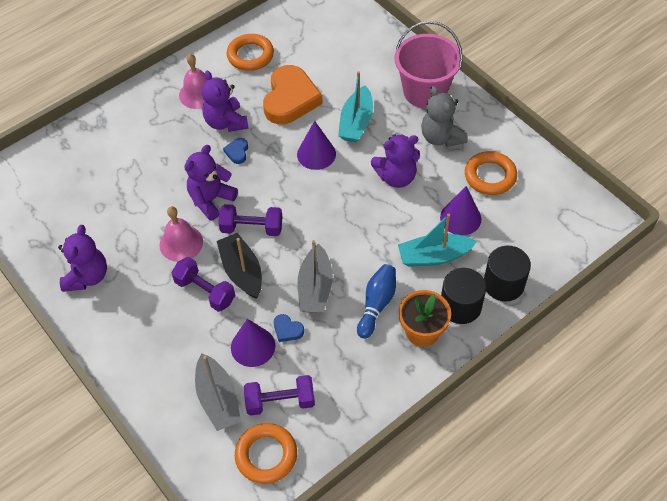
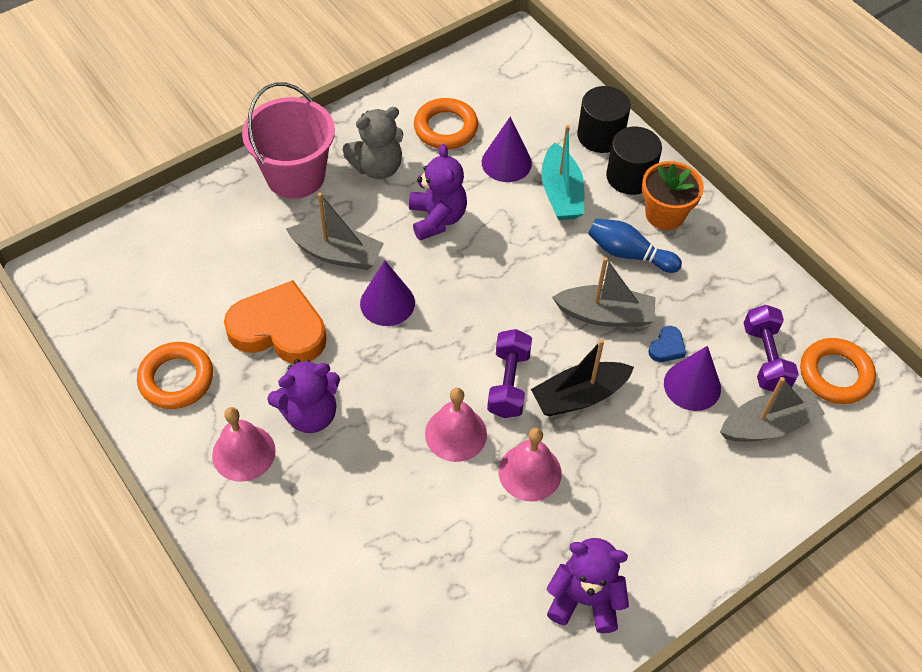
camera: 90 degrees left, 0 degrees up
purple dumbbell [171,257,235,312] -> none
purple teddy bear [184,145,238,221] -> pink bell [425,388,487,462]
blue heart [223,138,248,164] -> none
turquoise boat [338,71,373,143] -> grey boat [286,193,384,270]

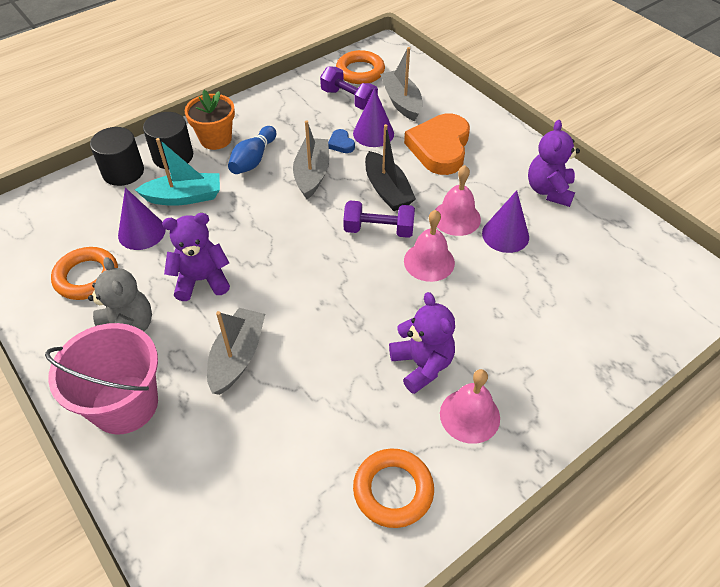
camera: 90 degrees left, 5 degrees down
orange heart [224,280,327,364] -> orange heart moved to [404,113,470,175]
purple cone [360,260,415,326] -> purple cone moved to [482,190,529,253]
blue heart [648,326,686,362] -> blue heart turned 150 degrees counterclockwise [328,129,355,153]
purple dumbbell [744,305,799,392] -> purple dumbbell turned 45 degrees clockwise [320,66,378,110]

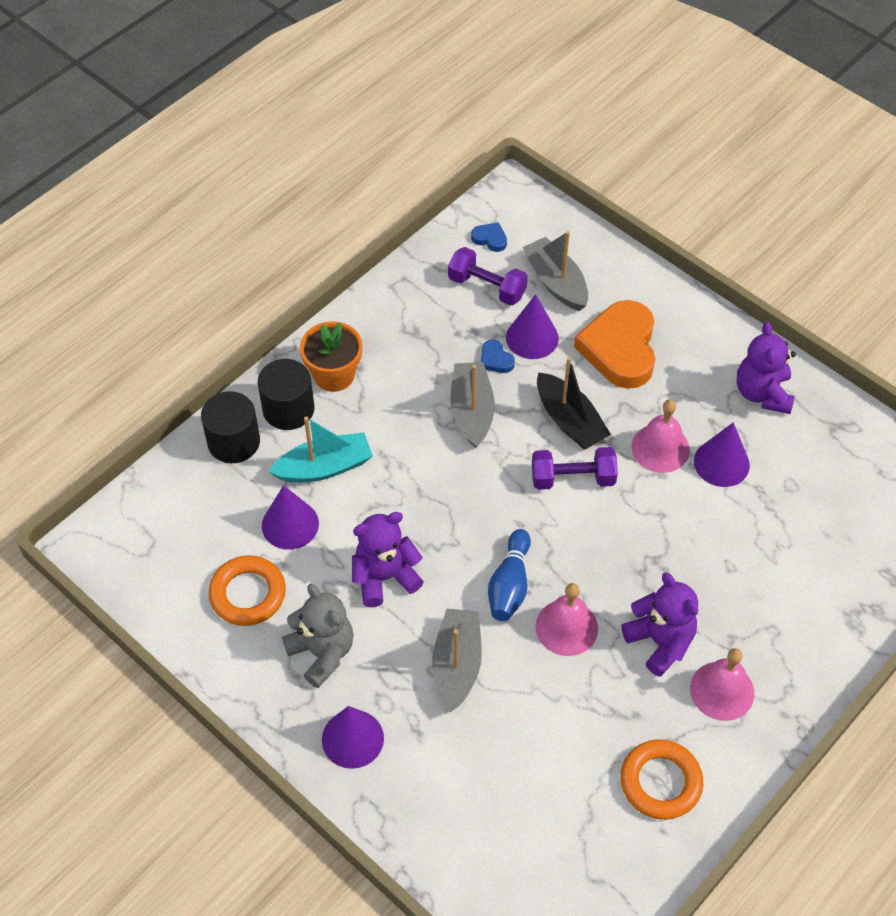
camera: 10 degrees left, 5 degrees up
pink bucket [45,323,158,434] -> purple cone [322,706,384,769]
blue bowling pin [228,126,276,174] -> blue bowling pin moved to [488,529,531,621]
orange ring [336,50,385,84] -> blue heart [471,222,507,252]
pink bell [404,210,455,282] -> pink bell moved to [536,583,598,656]

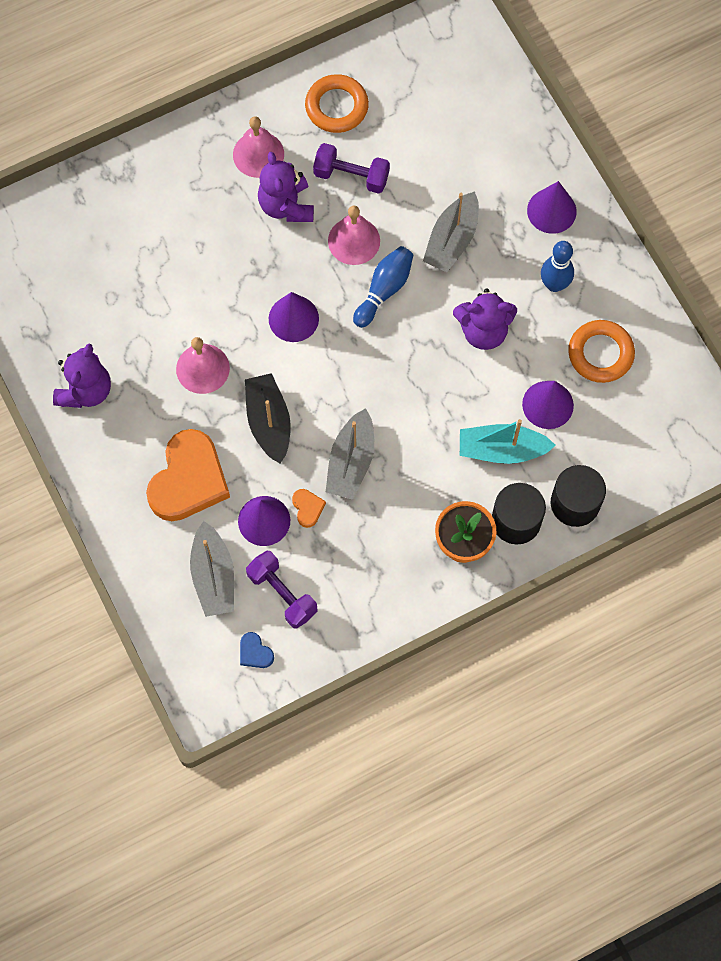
camera: 160 degrees left, 15 degrees up
grey teddy bear [282,584,354,688] -> blue bowling pin [541,241,574,292]
blue heart [481,339,515,373] -> orange heart [292,489,326,528]
purple dumbbell [532,447,618,490] -> purple dumbbell moved to [313,143,390,194]
purple cone [694,422,750,487] -> purple cone moved to [269,292,319,342]

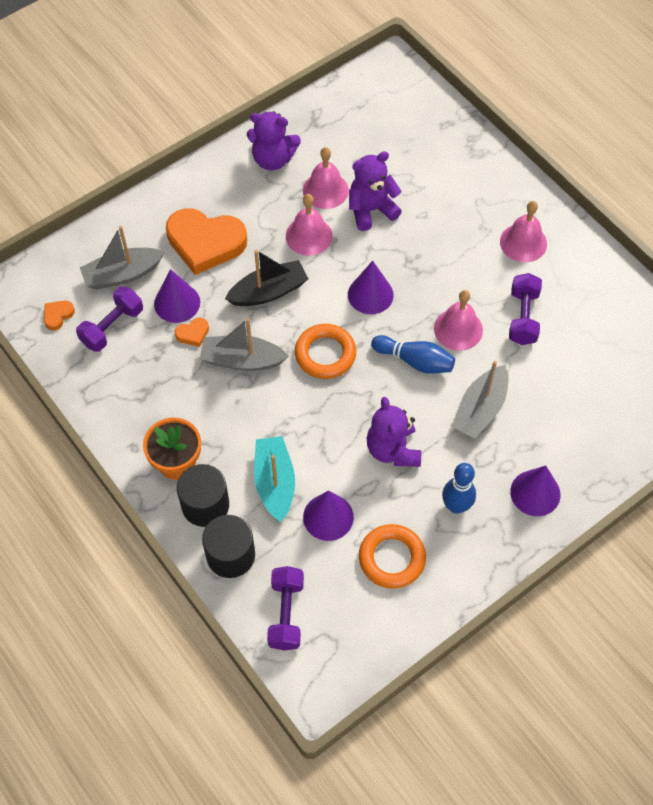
camera: 80 degrees right, 10 degrees down
blue heart [240,632,274,668] -> orange heart [44,300,75,330]
purple teddy bear [258,152,314,222] -> purple teddy bear moved to [349,151,402,231]
orange ring [305,74,369,133] -> orange ring moved to [295,324,356,379]
grey boat [423,191,479,272] -> grey boat turned 75 degrees counterclockwise [451,361,509,439]
none -> purple dumbbell [267,566,304,650]
none -> pink bell [303,147,349,209]

